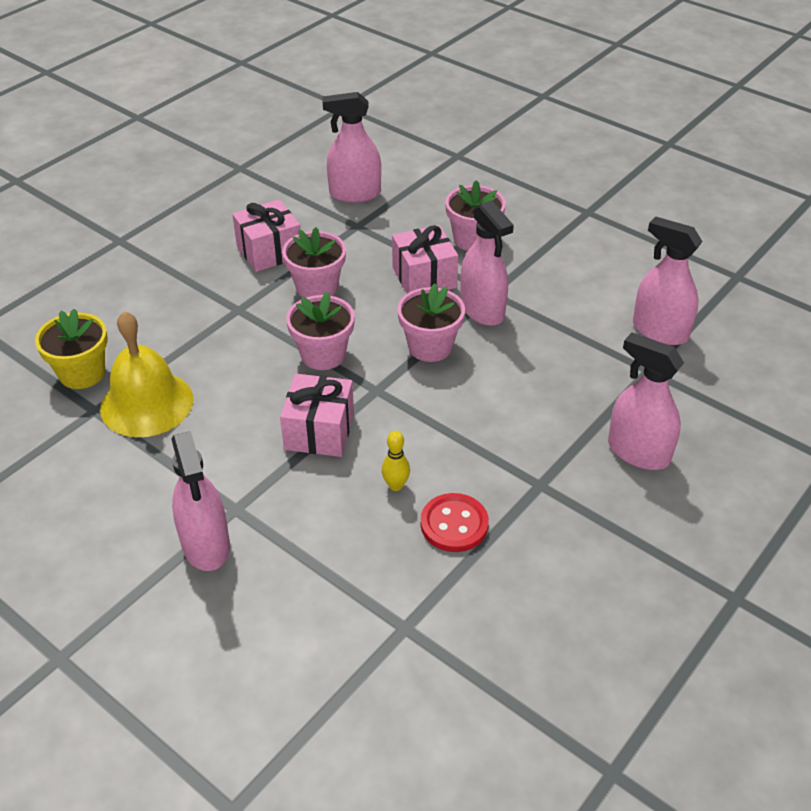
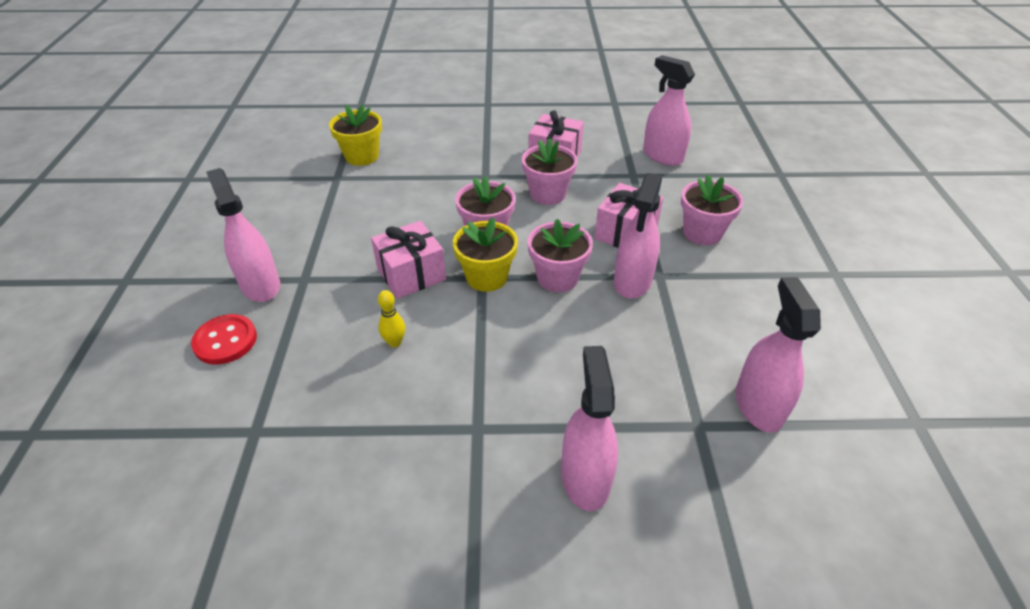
camera: 50 degrees right, 0 degrees up
yellow bell [100,311,193,437] -> none
pink spray bottle [172,431,230,571] -> pink spray bottle turned 120 degrees clockwise [206,168,280,302]
red button [421,493,489,552] -> red button moved to [191,314,257,365]
none -> yellow flower pot [453,218,518,292]

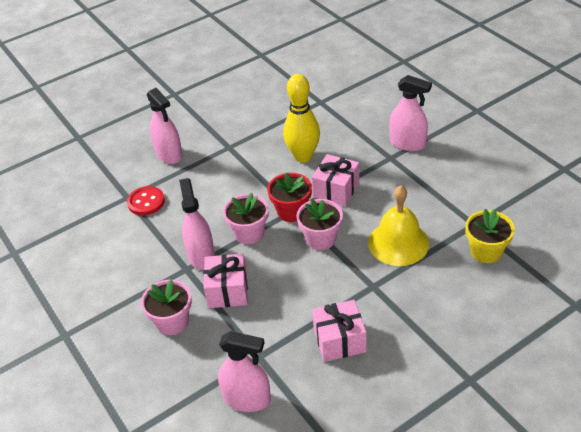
camera: 150 degrees right, 0 degrees up
red button [191,314,257,365] -> red button moved to [127,186,165,216]
yellow bowling pin [378,290,405,348] -> yellow bowling pin [283,74,320,163], size x2.35
yellow flower pot [453,218,518,292] -> red flower pot [267,173,312,222]
pink flower pot [522,138,578,205] -> none
pink spray bottle [736,277,821,433] -> none
none -> yellow bell [368,186,429,266]

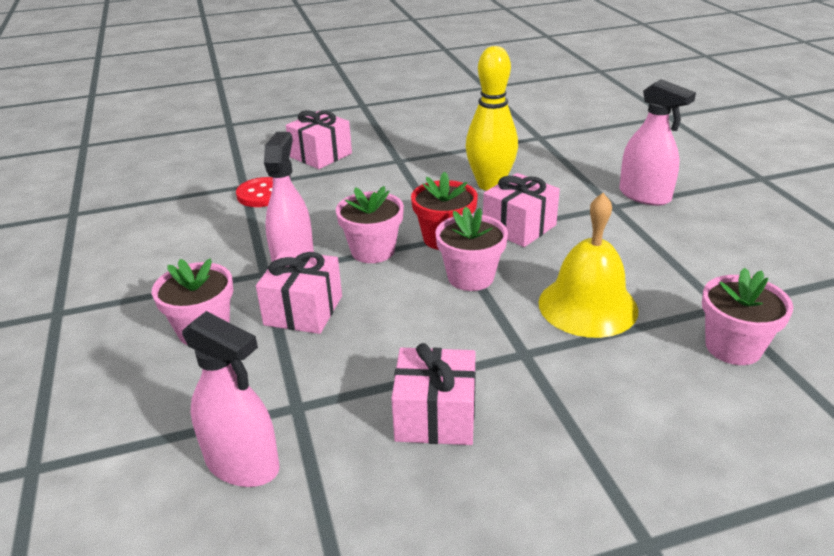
camera: 15 degrees right, 10 degrees down
pink spray bottle [147,88,183,164] -> pink gift [286,110,352,169]
yellow flower pot [466,209,515,263] -> pink flower pot [702,268,793,365]

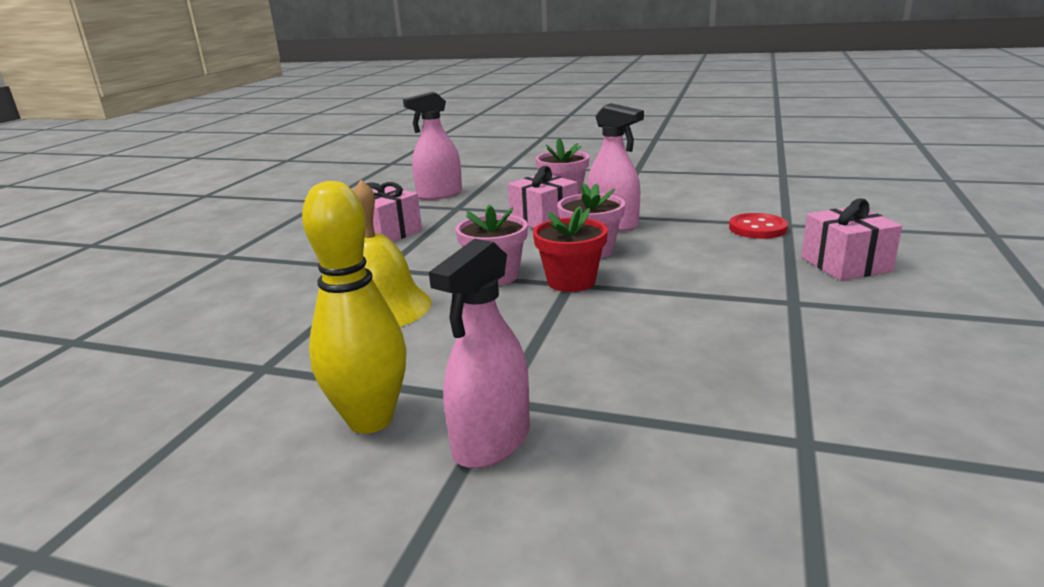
camera: 125 degrees right, 10 degrees down
yellow bowling pin [465,46,518,191] -> yellow bowling pin moved to [302,181,407,434]
pink gift [483,173,560,247] -> none
pink spray bottle [619,79,696,206] -> pink spray bottle turned 45 degrees counterclockwise [429,239,530,469]
pink flower pot [702,268,793,365] -> none

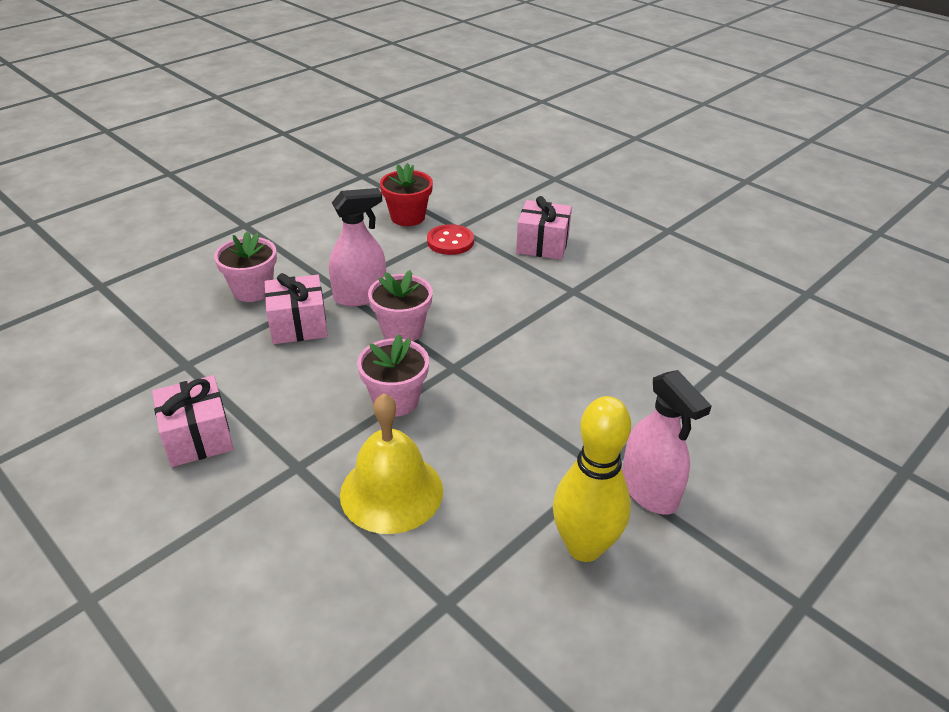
camera: 65 degrees left, 15 degrees up
pink spray bottle [403,92,462,200] -> none
red flower pot [533,206,608,292] -> red flower pot moved to [380,163,433,226]

